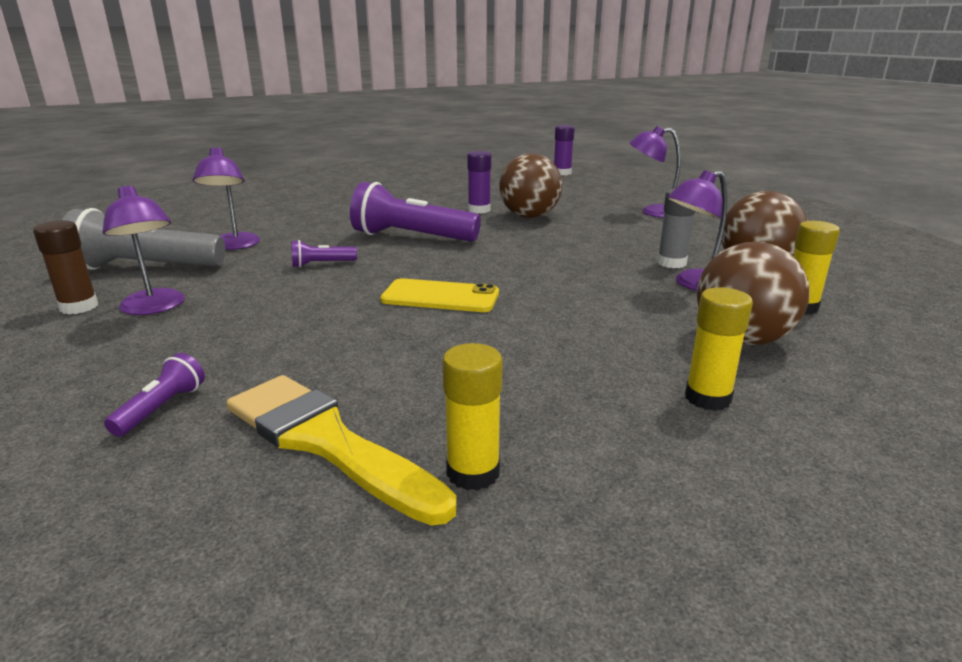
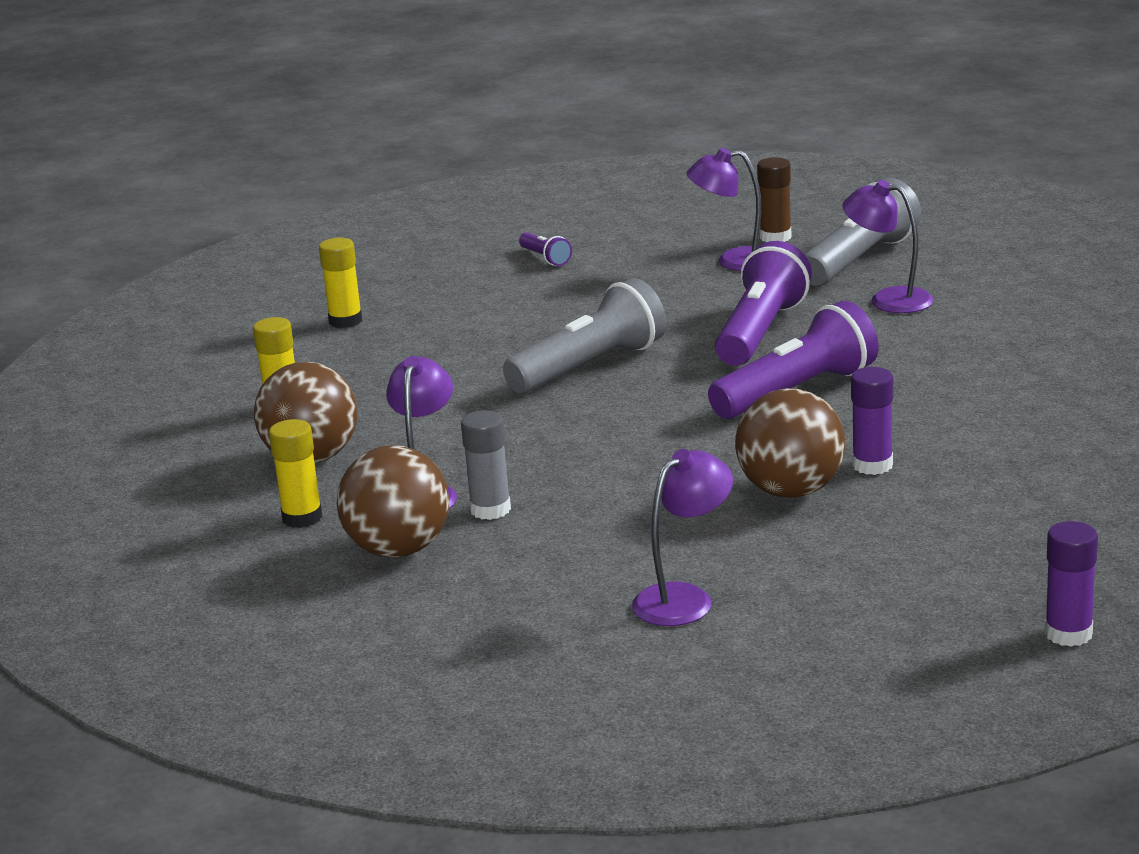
camera: 130 degrees right, 0 degrees up
yellow brush [226,375,457,526] -> none
purple flashlight [291,240,357,267] -> purple flashlight [715,241,812,366], size x2.20
yellow phone [380,278,499,312] -> grey flashlight [503,278,667,393]

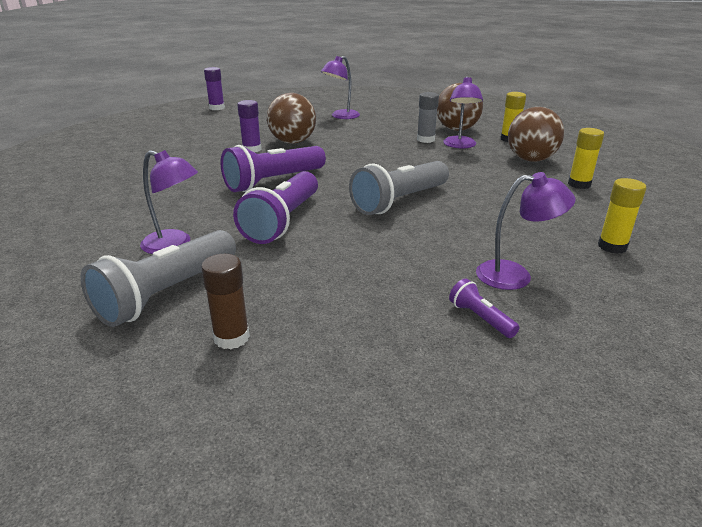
camera: 175 degrees right, 5 degrees up
purple lamp [686,148,761,271] -> purple lamp moved to [476,172,575,290]

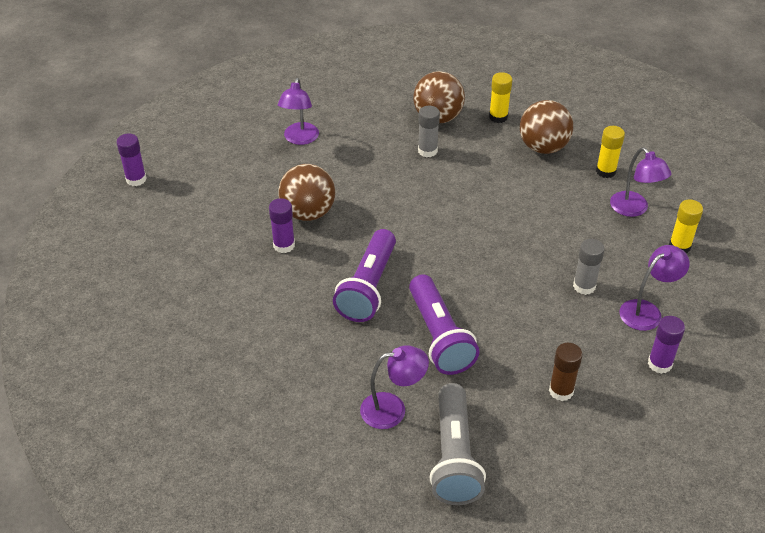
camera: 35 degrees left, 15 degrees up
brown glue stick [201,254,250,349] -> brown glue stick moved to [549,343,583,401]
grey flashlight [349,161,449,215] -> none
purple lamp [443,76,483,148] -> purple lamp moved to [610,147,672,217]
purple flashlight [449,279,520,338] -> purple glue stick [648,316,685,374]
none -> grey glue stick [573,239,605,295]

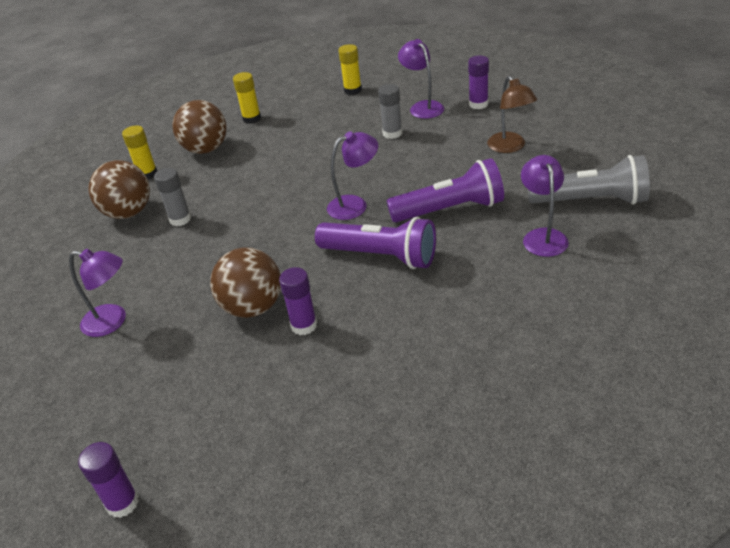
camera: 80 degrees left, 5 degrees down
brown glue stick [549,343,583,401] -> brown lamp [487,76,537,153]
purple lamp [610,147,672,217] -> purple lamp moved to [327,131,378,220]

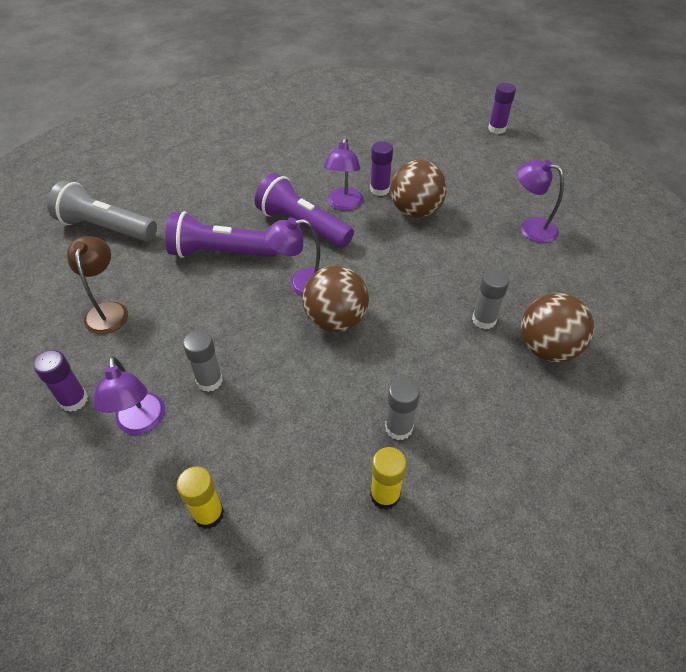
camera: 170 degrees left, 10 degrees up
yellow glue stick [122,125,157,179] -> none
brown ball [172,100,227,154] -> brown ball moved to [303,266,369,332]
purple lamp [521,155,569,257] -> purple lamp moved to [324,137,363,211]
none -> grey glue stick [385,378,420,440]

